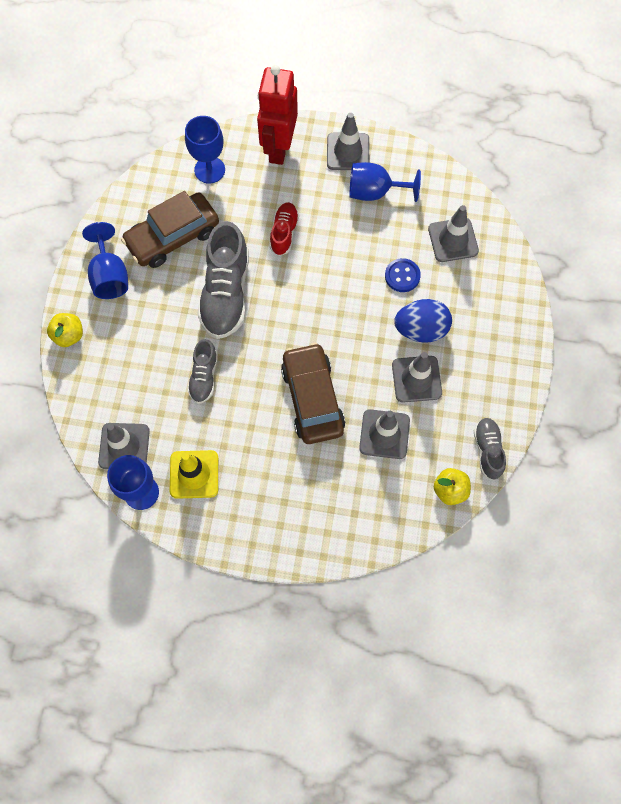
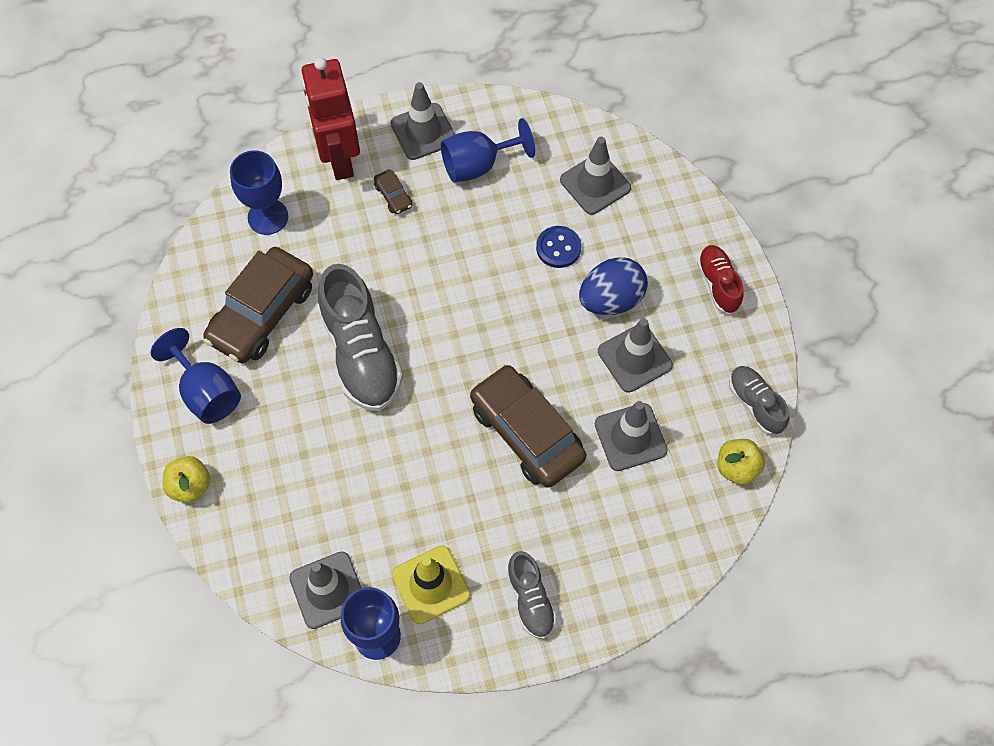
camera: 25 degrees left, 5 degrees down
grey shoe [187,339,218,404] -> grey shoe moved to [506,551,557,639]
red shoe [270,202,299,256] -> red shoe moved to [697,245,744,314]
none -> brown car [374,169,412,214]

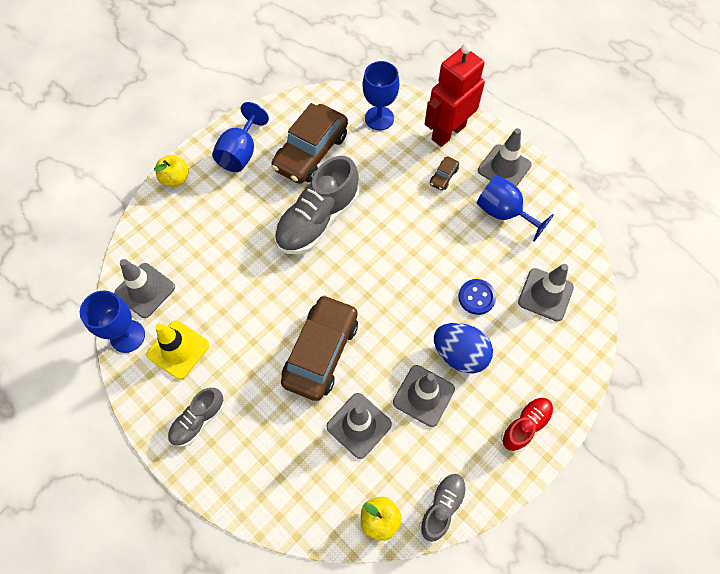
camera: 60 degrees right, 0 degrees up
brown car [203,247,313,364] -> brown car turned 60 degrees counterclockwise [271,103,348,184]

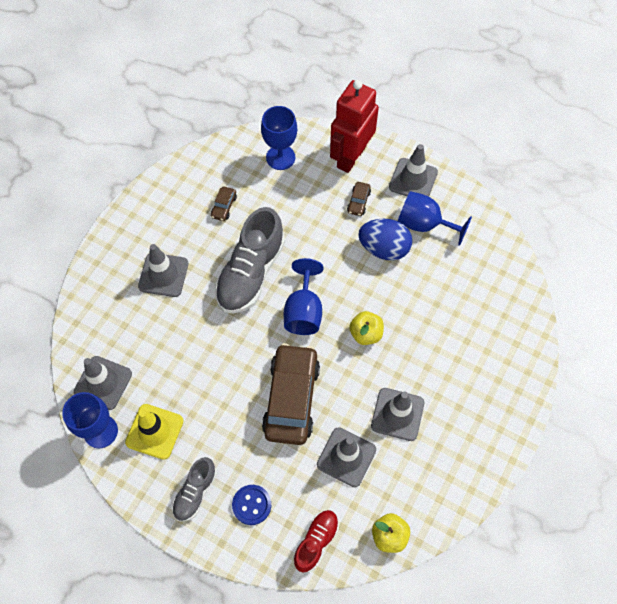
camera: 15 degrees left, 0 degrees up
yellow apple [154,155,189,187] -> yellow apple moved to [349,311,384,345]
blue goblet [212,102,269,172] -> blue goblet moved to [284,258,323,335]
brown car [271,103,348,184] -> brown car [211,186,237,221], size x0.42
grey shoe [419,474,467,542] -> none
blue egg [434,323,493,374] -> blue egg moved to [358,219,412,261]
blue button [458,279,496,315] -> blue button moved to [232,485,271,525]
red shoe [501,397,553,452] -> red shoe moved to [293,510,339,572]
grey traffic cone [518,264,574,322] -> grey traffic cone moved to [138,244,188,297]

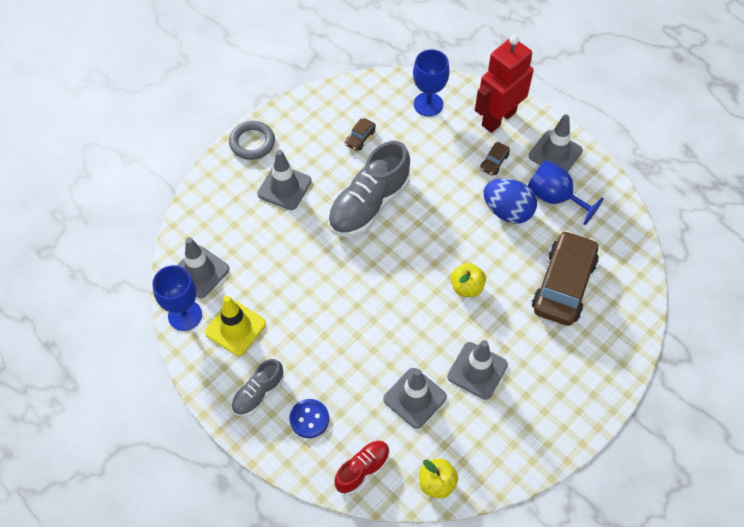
camera: 15 degrees right, 5 degrees down
brown car [262,343,320,445] -> brown car moved to [532,231,599,326]
blue goblet [284,258,323,335] -> none
none -> grey ring [229,121,275,160]

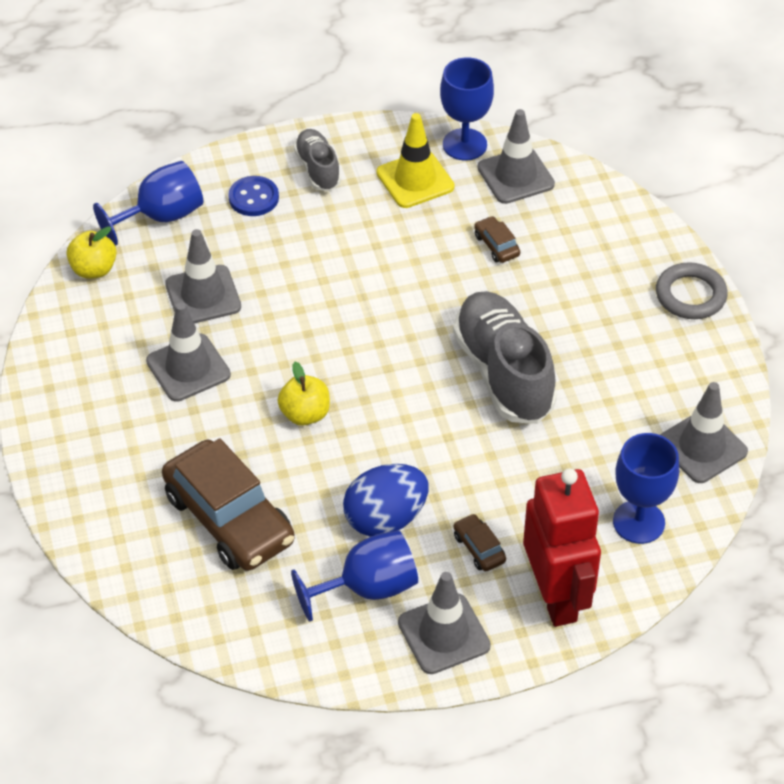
camera: 120 degrees right, 10 degrees down
grey traffic cone [257,150,312,210] -> grey traffic cone moved to [660,382,748,483]
red shoe [334,441,390,495] -> blue goblet [93,161,203,246]
brown car [345,118,376,151] -> brown car moved to [474,216,520,263]

